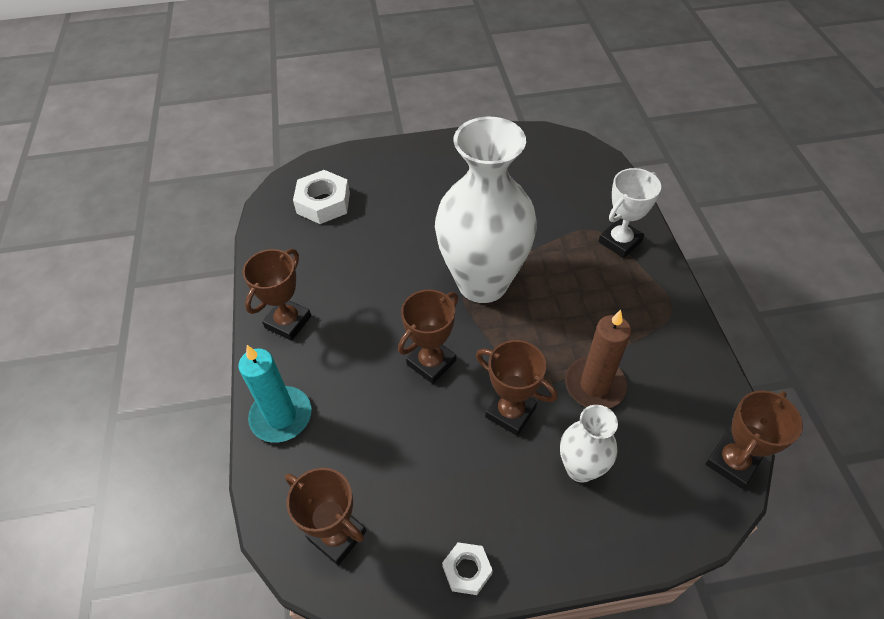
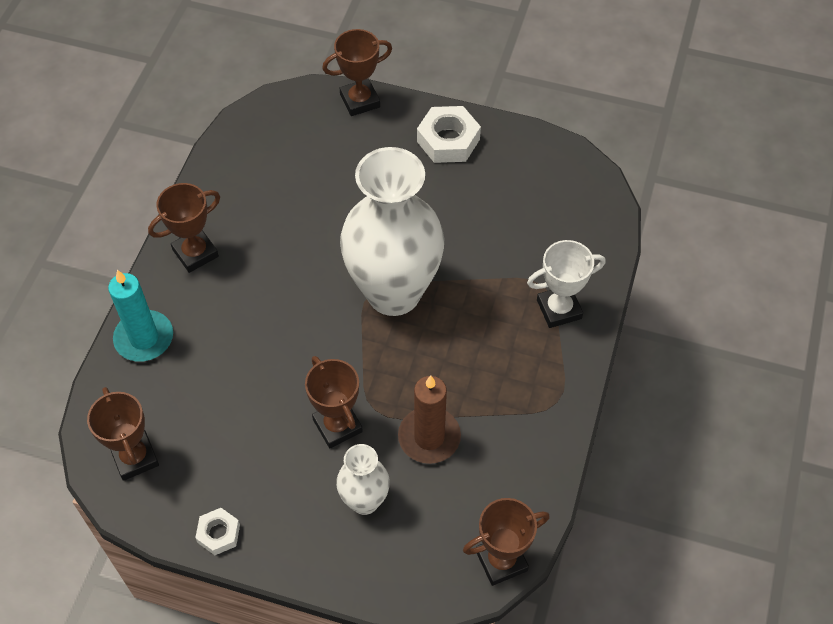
camera: 25 degrees right, 5 degrees up
white nut [293,170,350,224] -> white nut moved to [417,106,481,163]
brown trophy [398,290,458,384] -> brown trophy moved to [322,29,392,116]

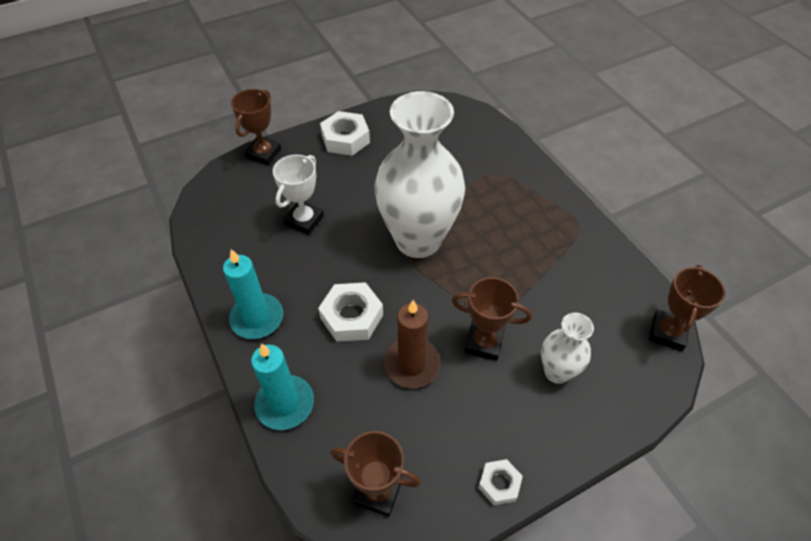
camera: 45 degrees left, 5 degrees down
brown trophy [148,183,220,273] -> turquoise candle [223,249,283,339]
brown candle [398,375,461,464] -> brown candle moved to [384,300,440,388]
white trophy [527,240,606,328] -> white trophy moved to [273,155,324,235]
none -> white nut [318,282,383,342]

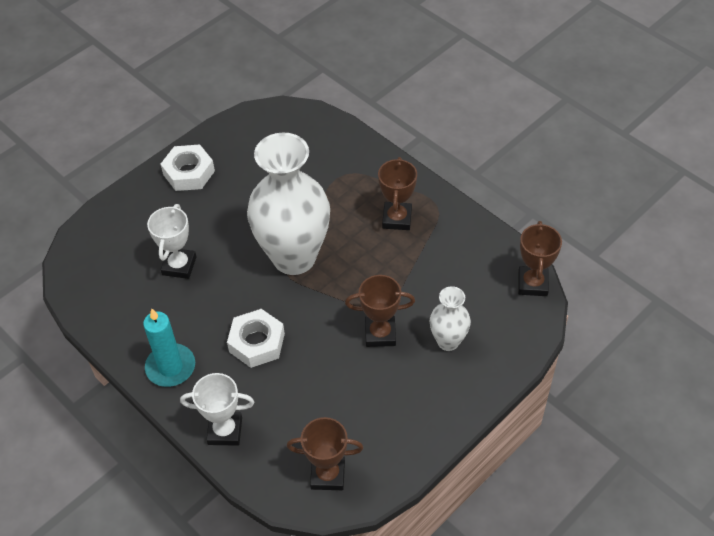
camera: 15 degrees left, 0 degrees up
brown trophy [231,89,281,165] -> brown trophy moved to [378,157,417,230]
turquoise candle [251,343,314,430] -> white trophy [180,373,254,446]
brown candle [384,300,440,388] -> none
white nut [478,459,523,505] -> none

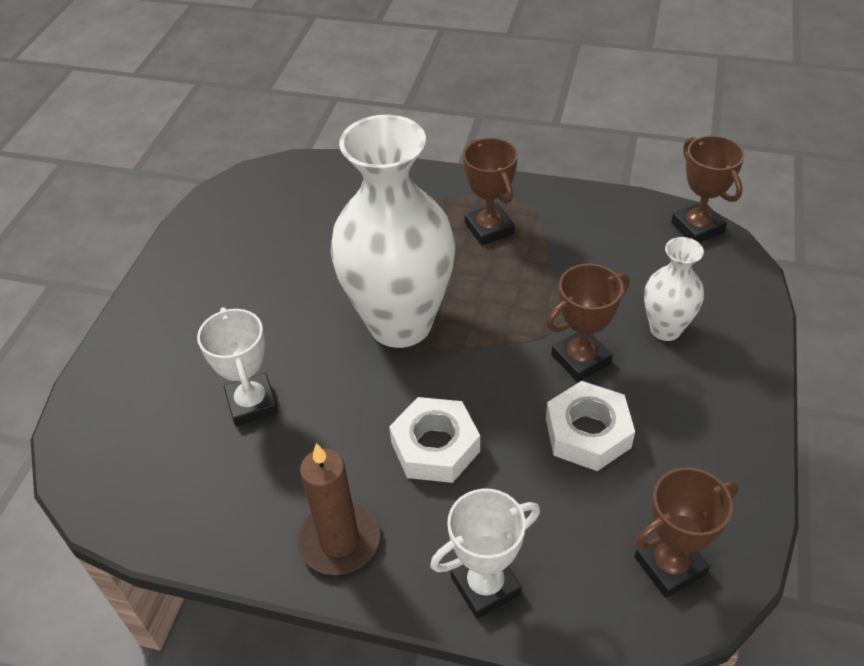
camera: 30 degrees left, 5 degrees down
turquoise candle [143,309,195,387] -> brown candle [297,443,380,575]
white nut [160,145,215,191] -> white nut moved to [546,381,635,471]

